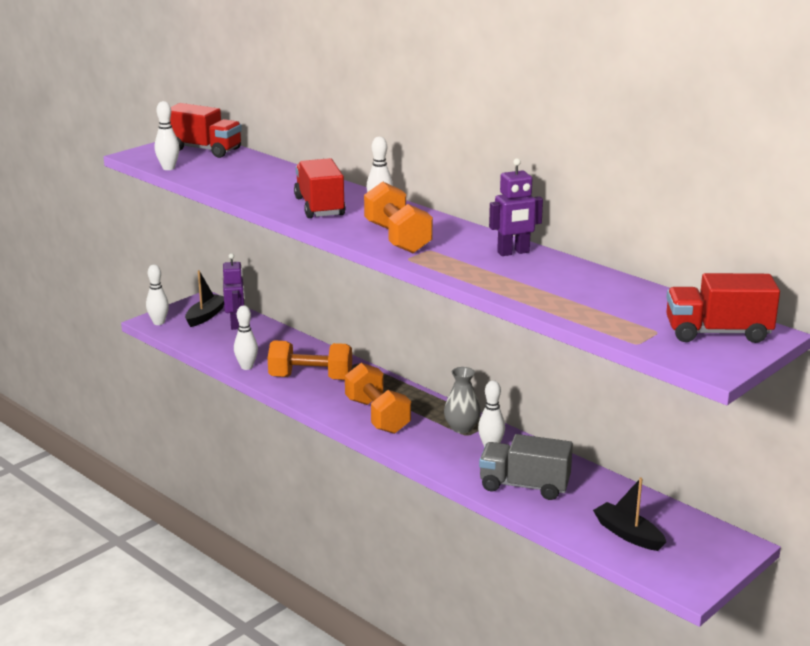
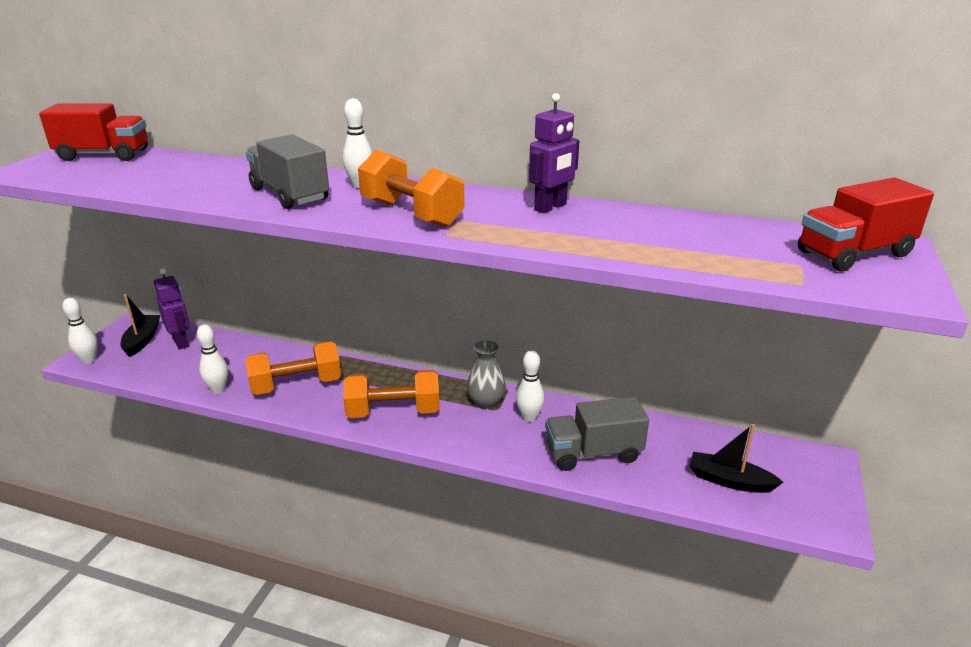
camera: 25 degrees left, 5 degrees up
white bowling pin [155,101,180,170] -> none
red truck [294,158,346,218] -> grey truck [246,134,329,209]
orange dumbbell [345,363,411,434] -> orange dumbbell turned 45 degrees counterclockwise [343,370,440,418]

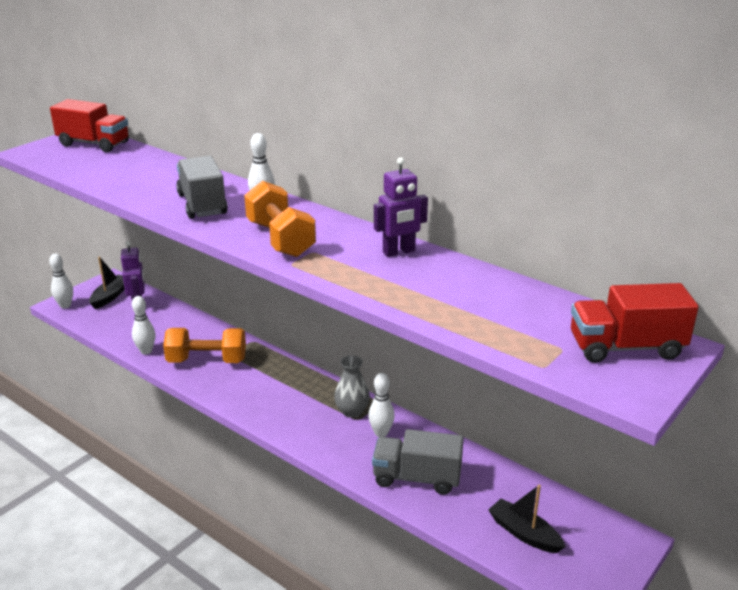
camera: 20 degrees right, 0 degrees up
orange dumbbell [343,370,440,418] -> none

